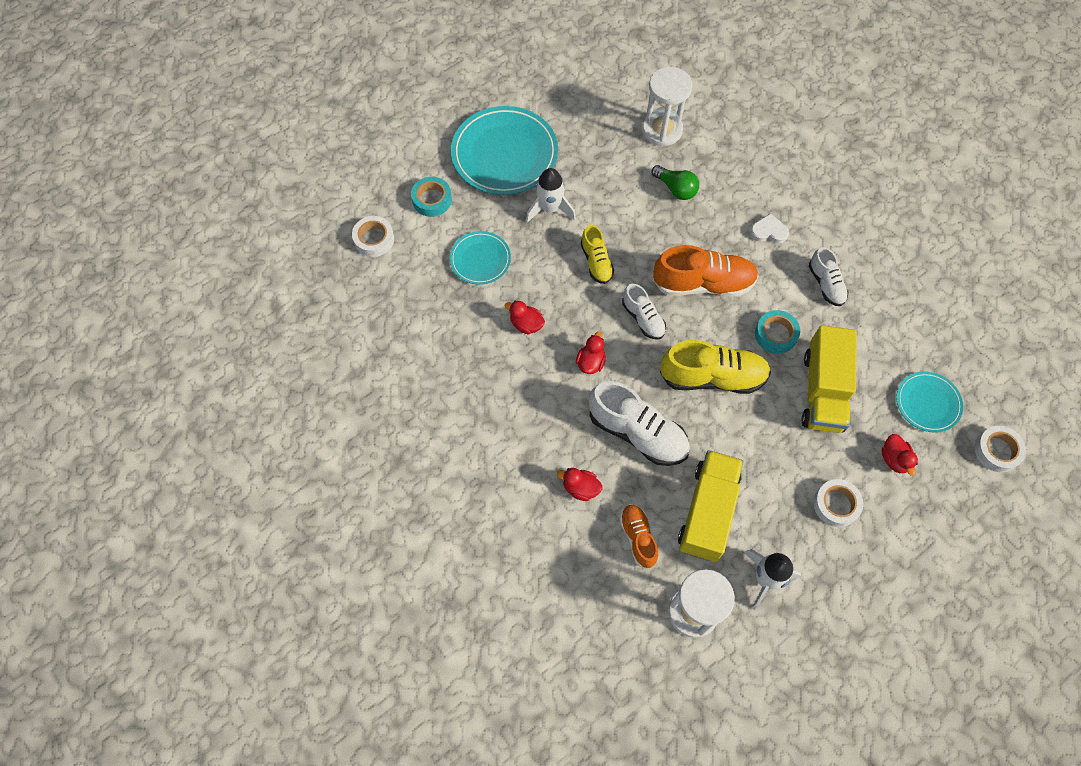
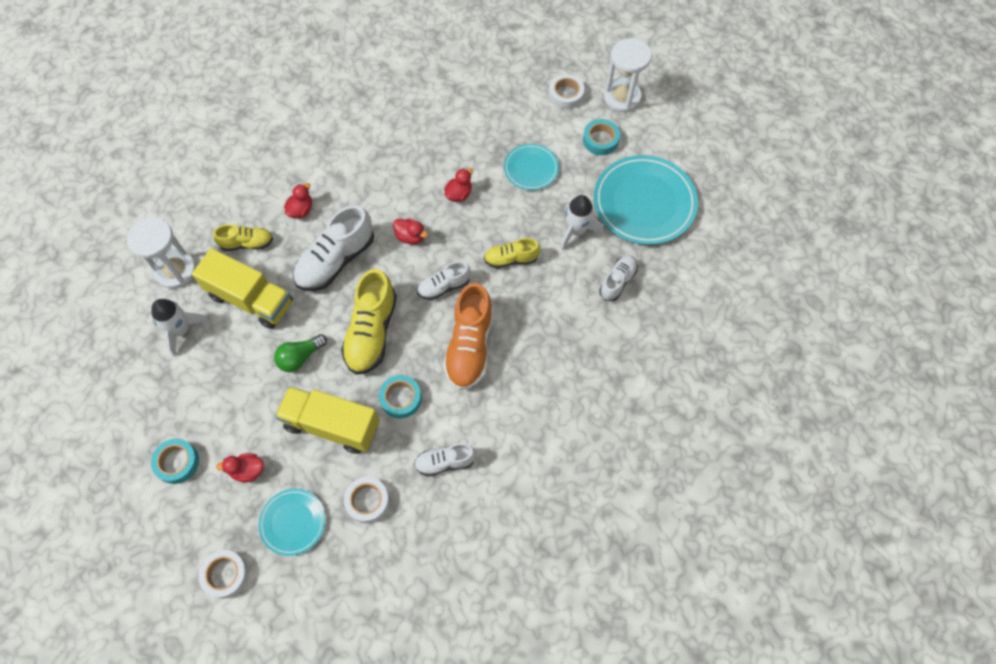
camera: 100 degrees right, 0 degrees up
orange shoe [620,504,658,568] -> yellow shoe [213,224,273,251]
white hourglass [642,67,693,146] -> white hourglass moved to [604,38,652,112]
green light bulb [652,165,699,200] -> green light bulb moved to [274,334,327,372]
white heart [750,213,789,243] -> none
white tape [813,479,864,527] -> white tape moved to [344,477,390,523]
none -> turquoise tape [151,439,199,484]
none -> white shoe [599,255,638,301]

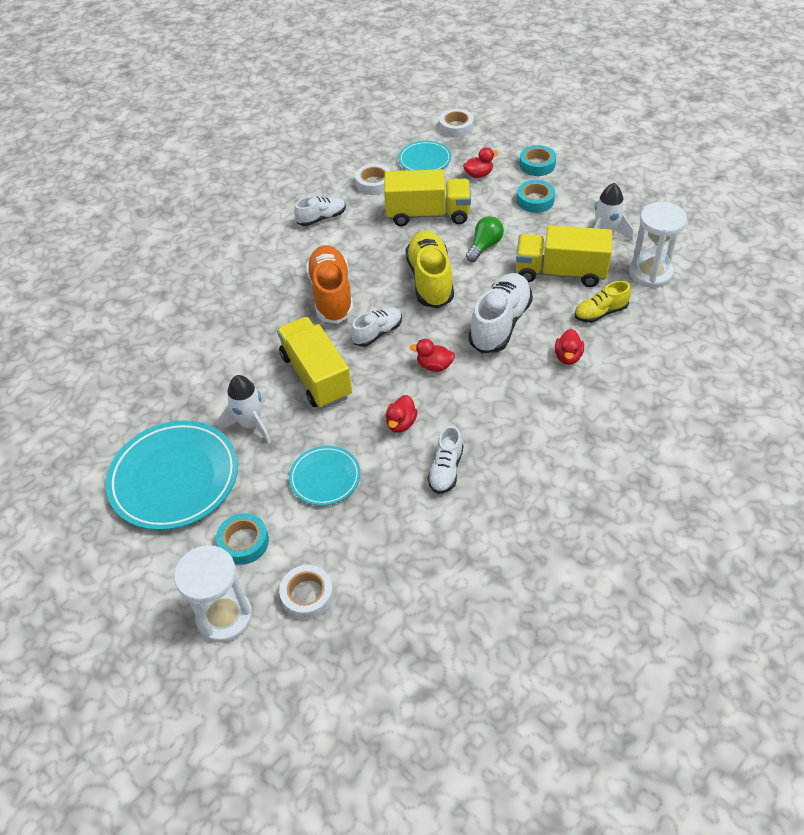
camera: 165 degrees right, 15 degrees down
turquoise tape [379,375,422,419] -> turquoise tape moved to [517,180,555,213]
yellow shoe [484,238,540,268] -> yellow truck [277,317,352,409]
white shoe [599,255,638,301] -> white shoe moved to [427,426,463,494]

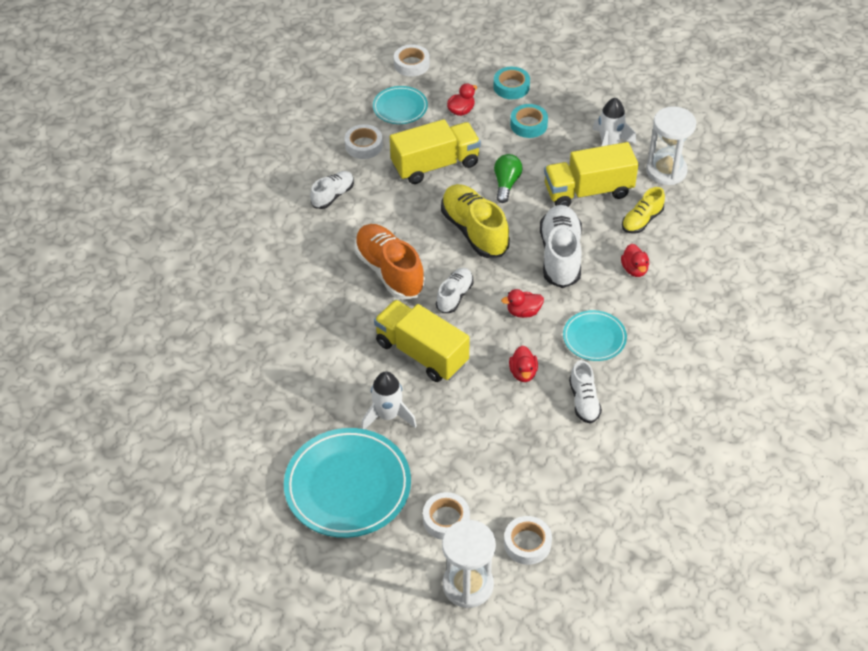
camera: 25 degrees left, 0 degrees up
turquoise tape [216,513,269,565] -> white tape [423,492,470,540]
turquoise plate [289,446,361,506] -> turquoise plate moved to [563,310,627,361]

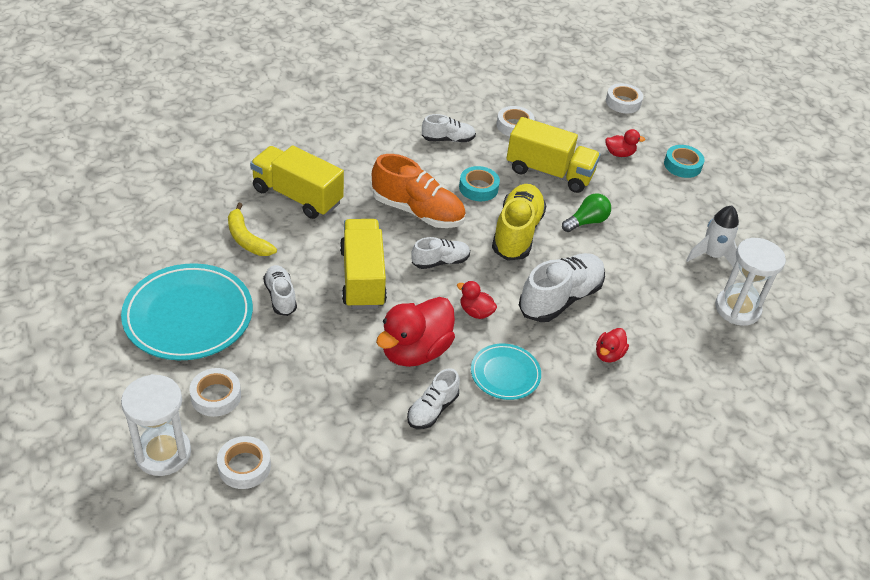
camera: 40 degrees right, 5 degrees down
orange shoe [354,224,425,299] -> orange shoe turned 105 degrees clockwise [372,154,466,228]
white rocket [361,371,417,429] -> white shoe [263,265,297,316]
turquoise plate [373,86,428,124] -> none
red duck [509,345,538,382] -> red duck [376,297,455,367], size x2.07
turquoise tape [510,104,548,138] -> turquoise tape moved to [459,166,500,201]
yellow truck [544,142,638,207] -> yellow truck moved to [250,146,344,219]
yellow shoe [622,187,665,234] -> none
none -> yellow banana [228,203,277,256]

